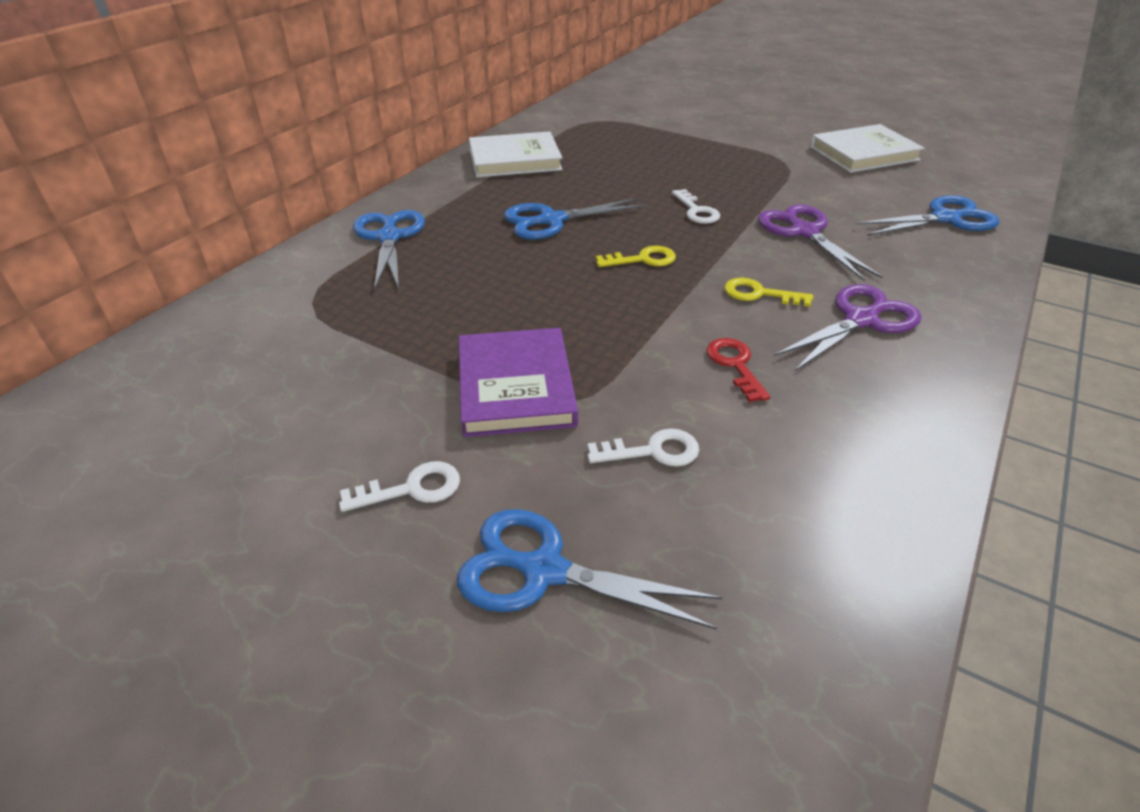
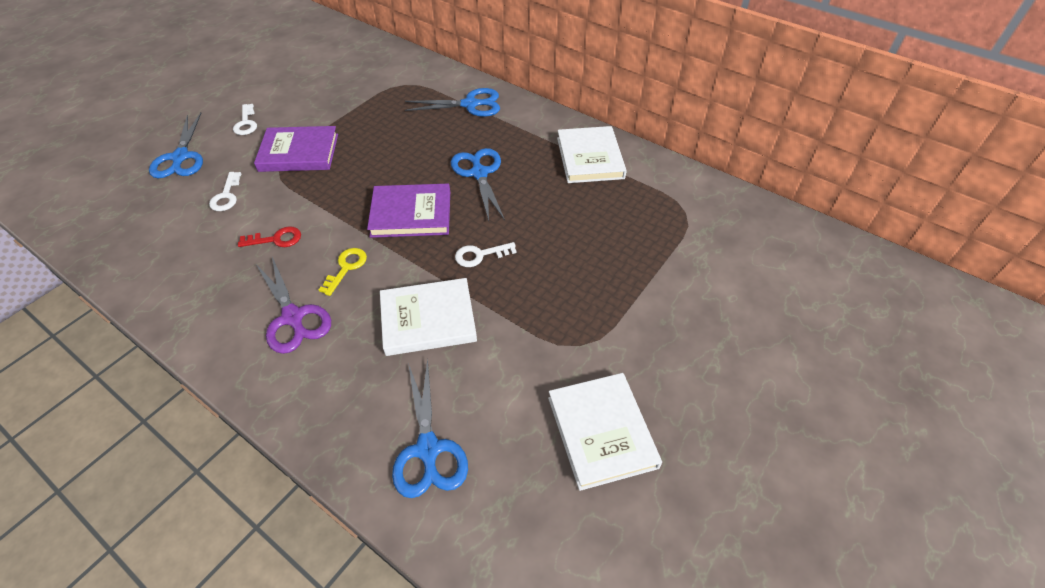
camera: 95 degrees right, 10 degrees up
blue scissors [457,509,722,630] -> blue scissors turned 150 degrees clockwise [149,113,203,178]
yellow key [596,246,676,267] -> purple book [367,184,450,238]
purple scissors [758,205,883,281] -> white book [380,278,477,356]

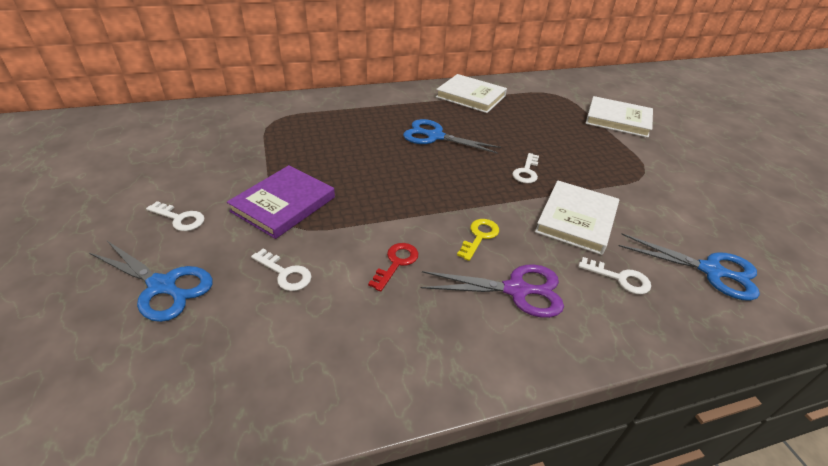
camera: 55 degrees left, 10 degrees down
yellow key [319,248,367,296] -> yellow key turned 60 degrees clockwise [457,219,499,261]
purple book [367,184,450,238] -> none
blue scissors [405,88,500,117] -> none
white book [548,373,662,491] -> white book moved to [585,96,653,138]
none -> white key [578,257,651,294]

